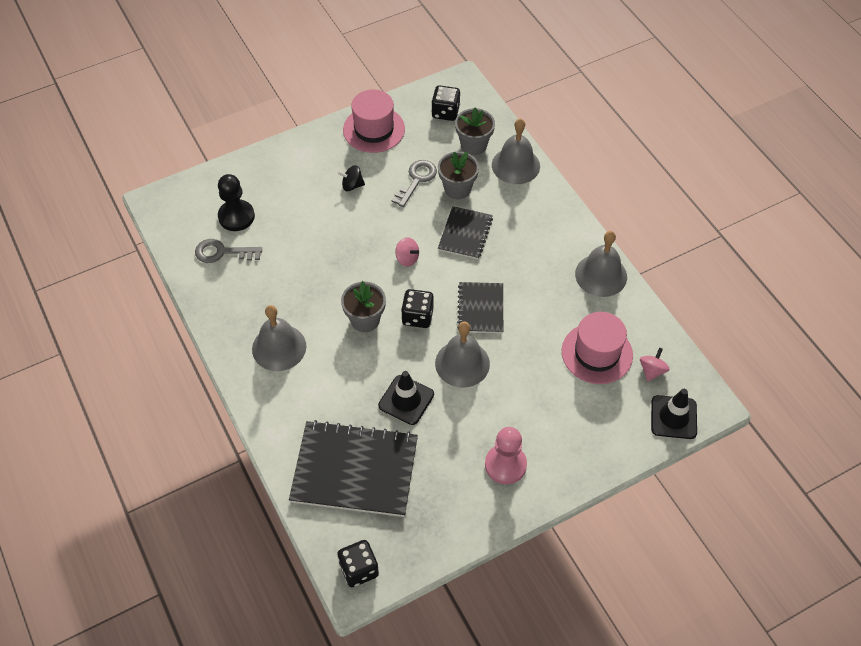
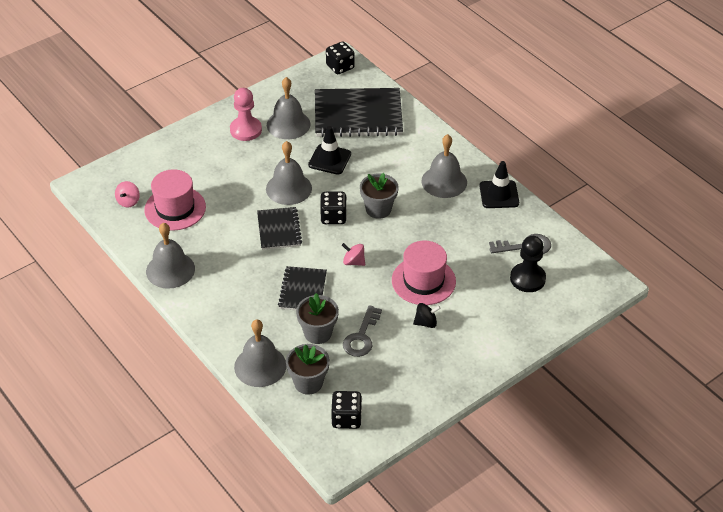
camera: 170 degrees right, 10 degrees down
pink hat [343,89,405,153] -> pink hat moved to [392,241,456,305]
black traffic cone [651,389,697,439] -> black traffic cone moved to [479,161,519,208]
none -> grey bell [267,77,310,139]

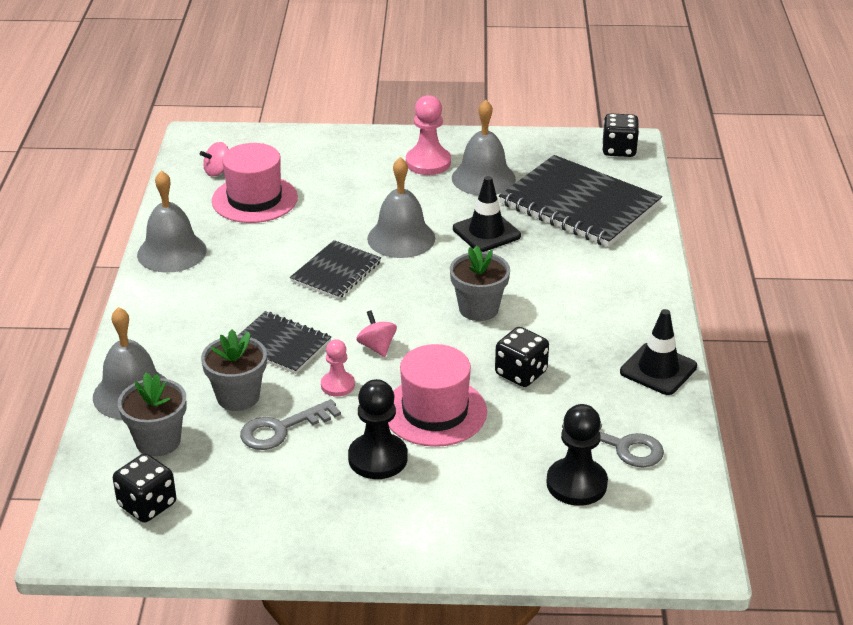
camera: 40 degrees right, 10 degrees down
black notebook [278,266,327,310] -> black notebook turned 75 degrees clockwise [237,311,331,374]
black dice [320,192,347,224] -> black dice moved to [495,327,549,387]
black spinning top [413,303,441,328] -> black pawn [348,379,408,479]
grey bell [421,134,467,198] -> none
none -> pink pawn [321,339,355,397]

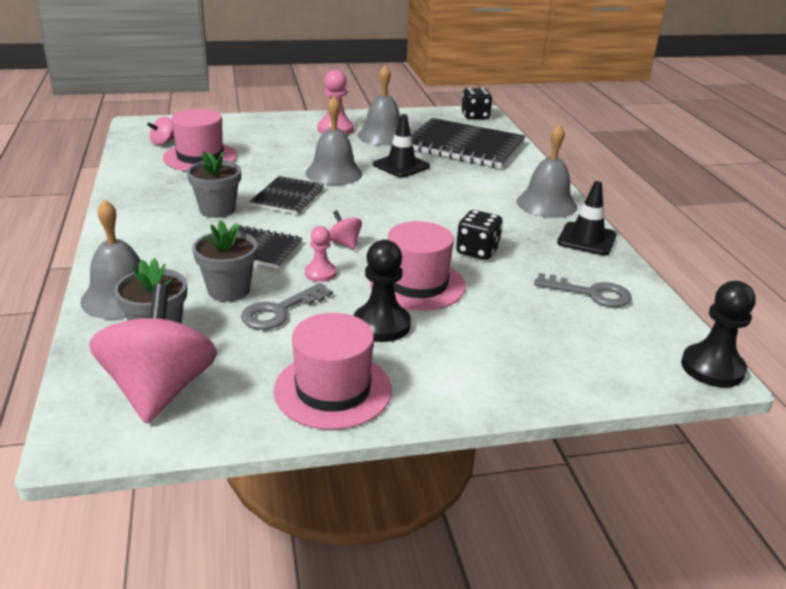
camera: 15 degrees left, 5 degrees down
black dice [113,454,176,523] -> pink spinning top [89,283,217,424]
grey bell [137,170,207,273] -> grey bell moved to [517,124,577,218]
grey flower pot [450,245,510,321] -> grey flower pot moved to [187,151,241,218]
black pawn [546,404,608,506] -> black pawn moved to [681,281,756,387]
none -> pink hat [273,313,392,430]

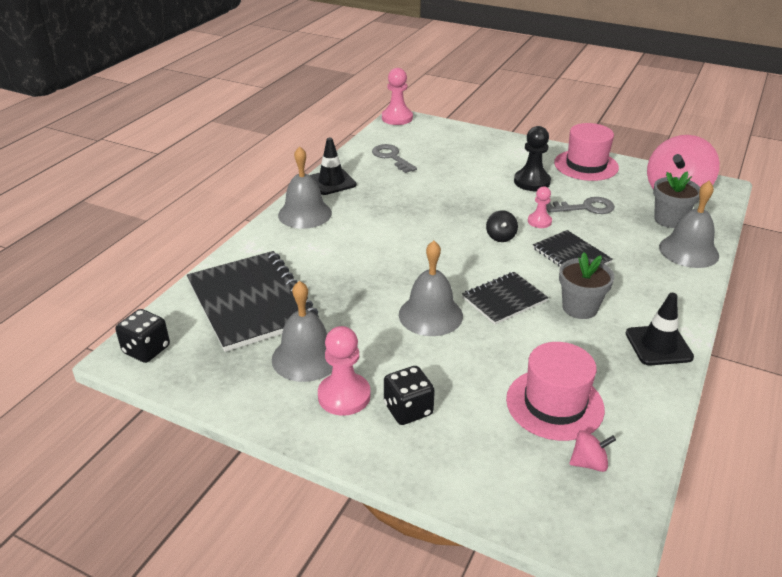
camera: 140 degrees left, 5 degrees up
grey flower pot [192,220,258,302] -> none
pink spinning top [329,210,362,250] -> black spinning top [486,210,518,242]
pink hat [370,221,466,311] -> none
black traffic cone [373,114,430,178] -> black traffic cone moved to [626,293,694,366]
black dice [456,210,503,260] -> black dice moved to [384,366,435,425]
black pawn [681,281,756,387] -> pink pawn [382,68,413,125]

